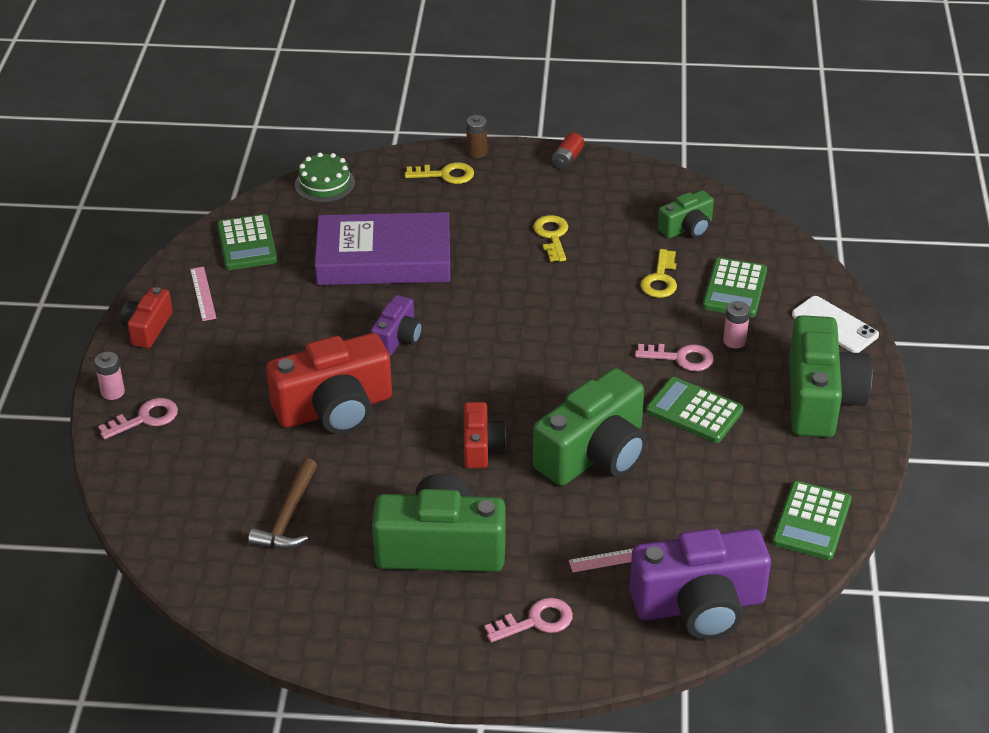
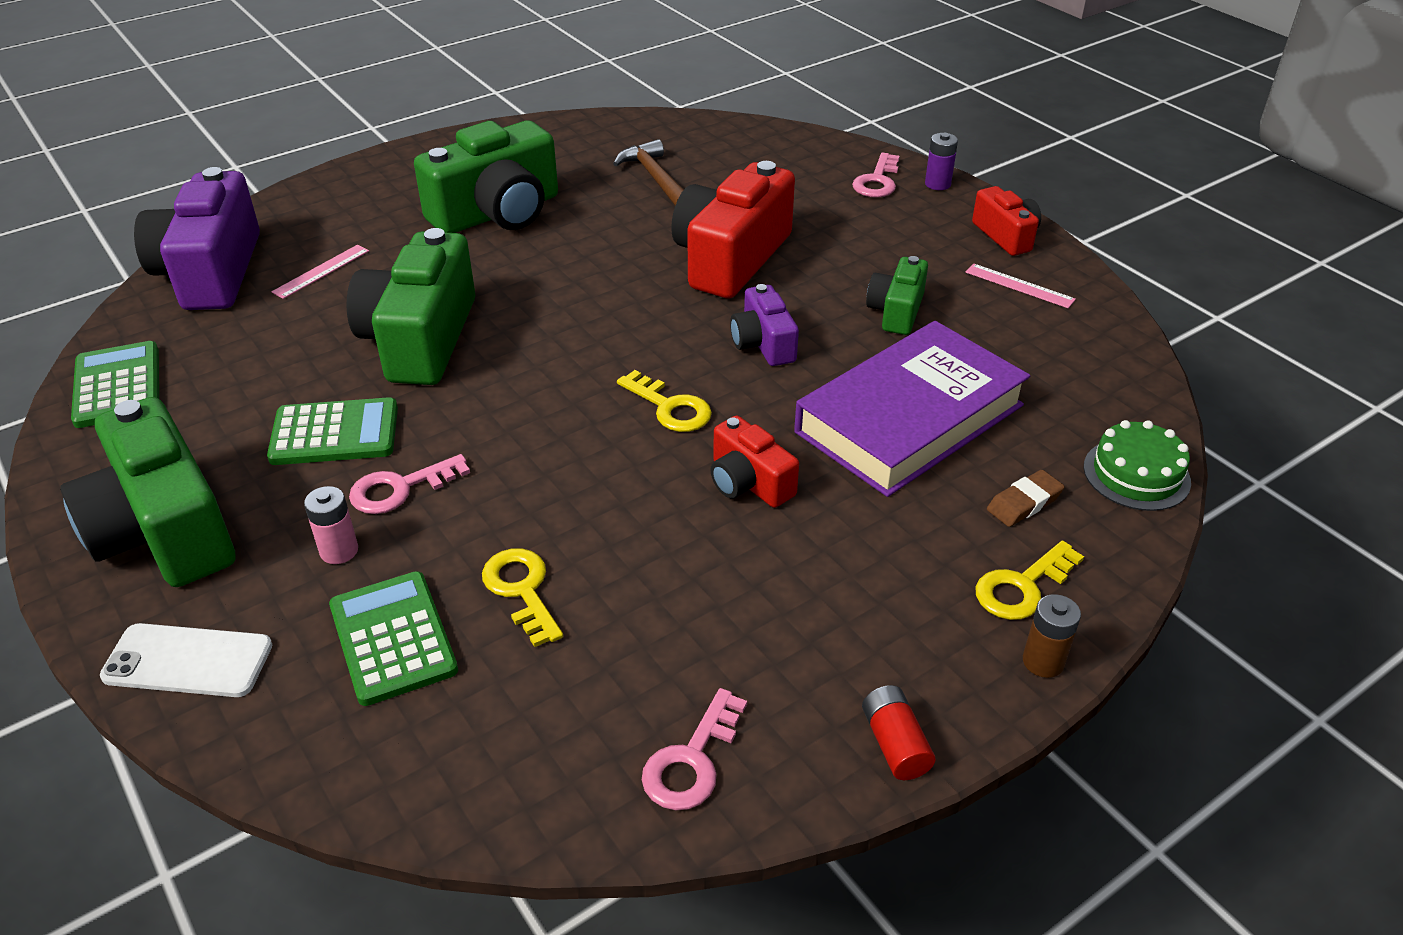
camera: 140 degrees right, 0 degrees up
pink battery [94,352,125,400] -> purple battery [925,133,958,190]
green calculator [217,214,277,270] -> none
red camera [464,402,506,468] -> red camera moved to [710,415,799,508]
pink key [485,598,573,642] -> pink key moved to [642,688,747,810]
yellow key [533,215,568,262] -> yellow key moved to [617,370,712,432]
purple camera [630,528,771,639] -> purple camera turned 45 degrees counterclockwise [134,167,260,310]
green camera [658,190,714,238] -> green camera moved to [866,256,928,335]
none -> brown eraser [987,470,1065,527]

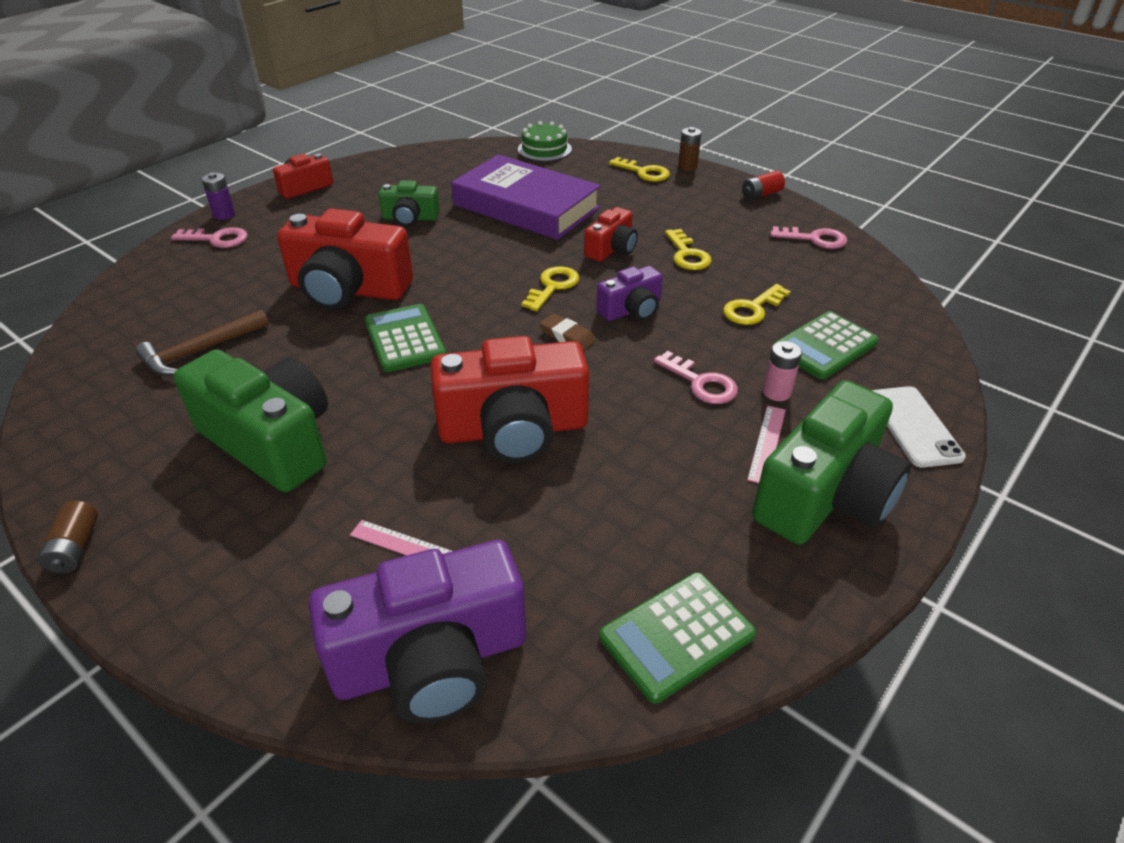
camera: 105 degrees left, 0 degrees up
green calculator [267,397,398,465] -> green calculator moved to [365,304,446,372]
green camera [347,228,475,385] -> red camera [430,336,589,463]
purple camera [730,284,799,366] -> purple camera moved to [596,266,663,321]
pink ruler [966,264,1076,308] -> pink ruler moved to [747,406,786,483]
brown eraser [987,470,1065,527] -> brown eraser moved to [540,314,596,351]
none -> brown battery [37,500,98,574]
none -> yellow key [665,229,712,270]

